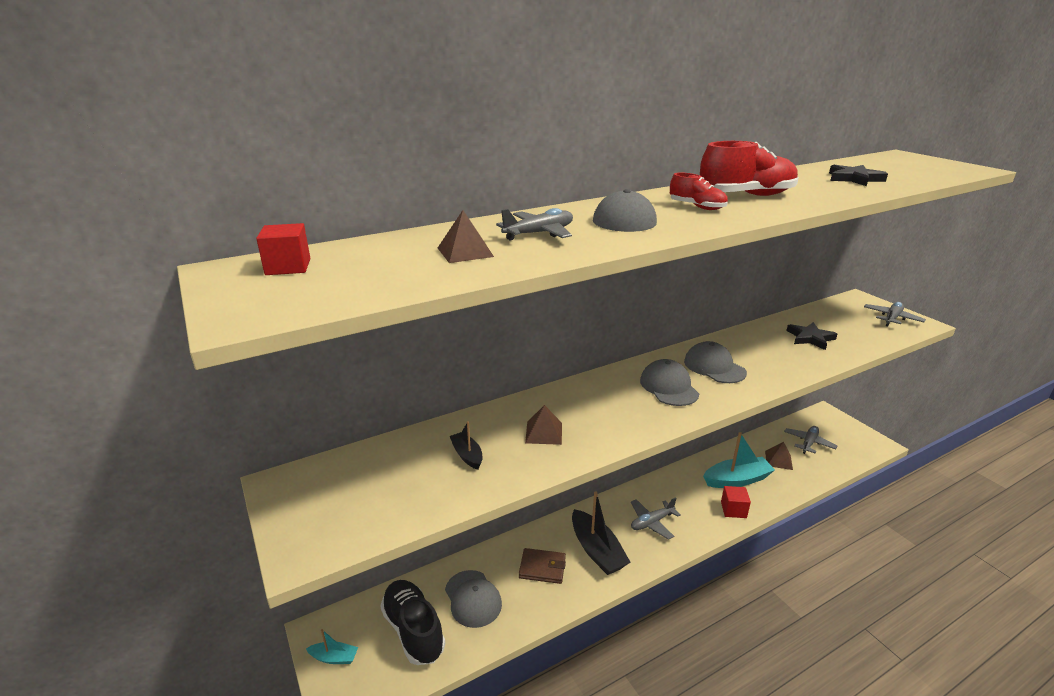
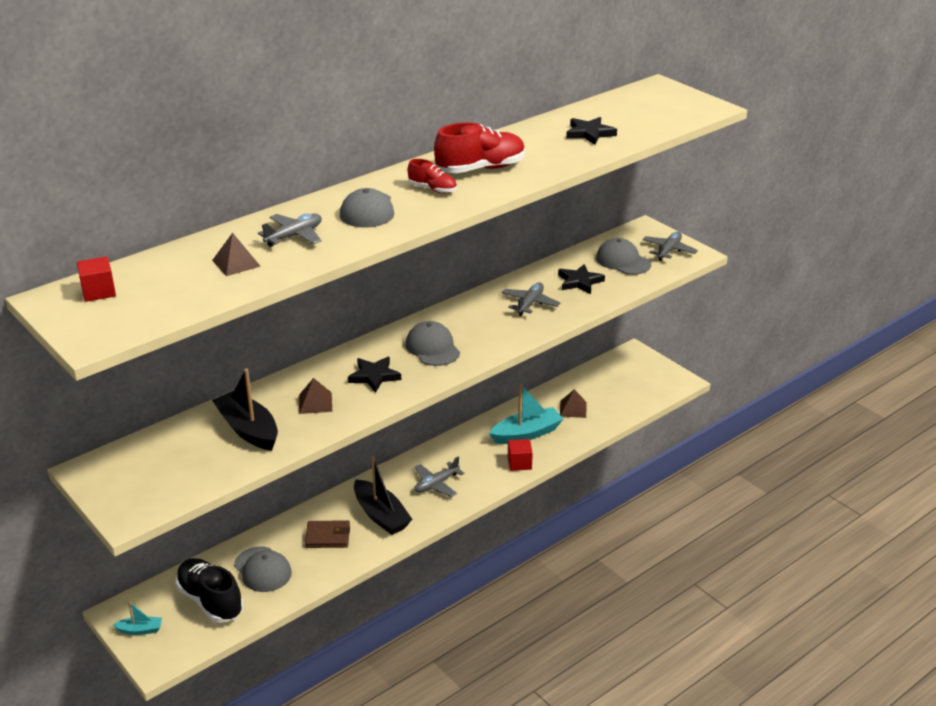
camera: 10 degrees left, 5 degrees up
black boat [450,421,483,470] -> black boat [212,369,278,451], size x1.96
grey cap [684,341,747,383] -> grey cap moved to [596,238,651,275]
grey plane [784,426,837,454] -> grey plane moved to [502,282,560,316]
none -> black star [348,357,401,393]

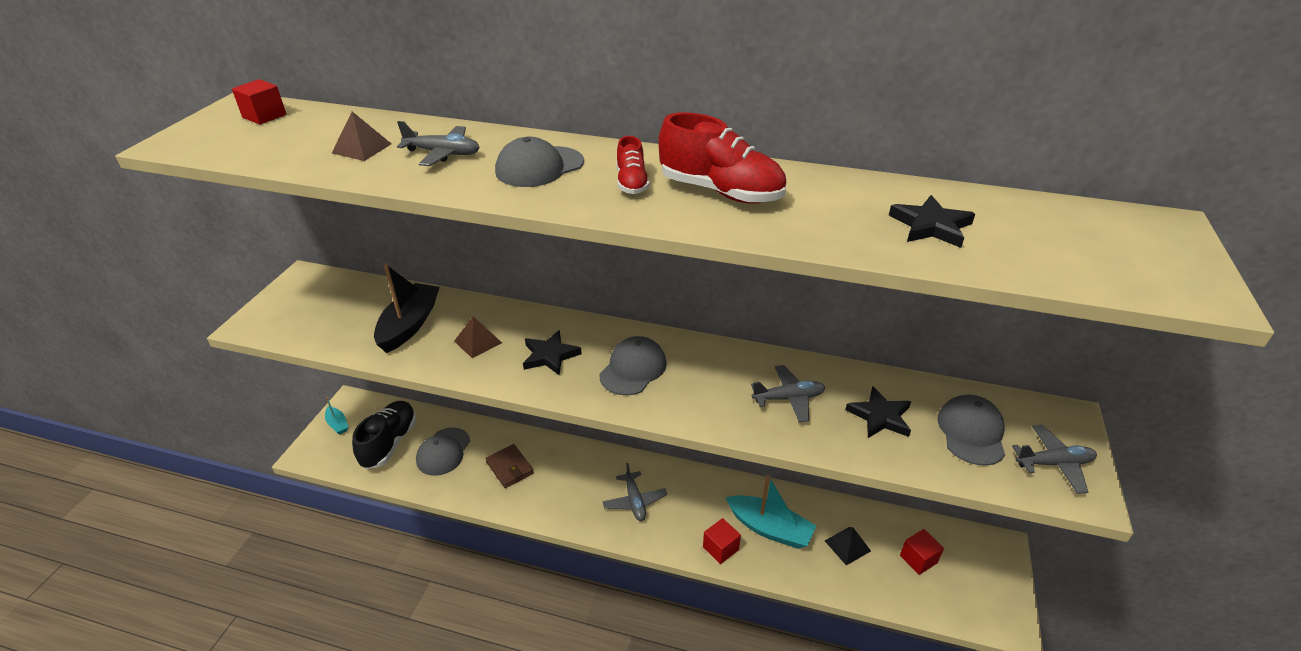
camera: 55 degrees right, 5 degrees up
black boat [354,456,412,535] -> none
grey plane [414,456,465,497] -> grey plane turned 120 degrees counterclockwise [603,463,667,521]
brown pyramid [560,389,587,418] -> black pyramid [825,527,871,565]
none -> red cube [900,529,944,575]

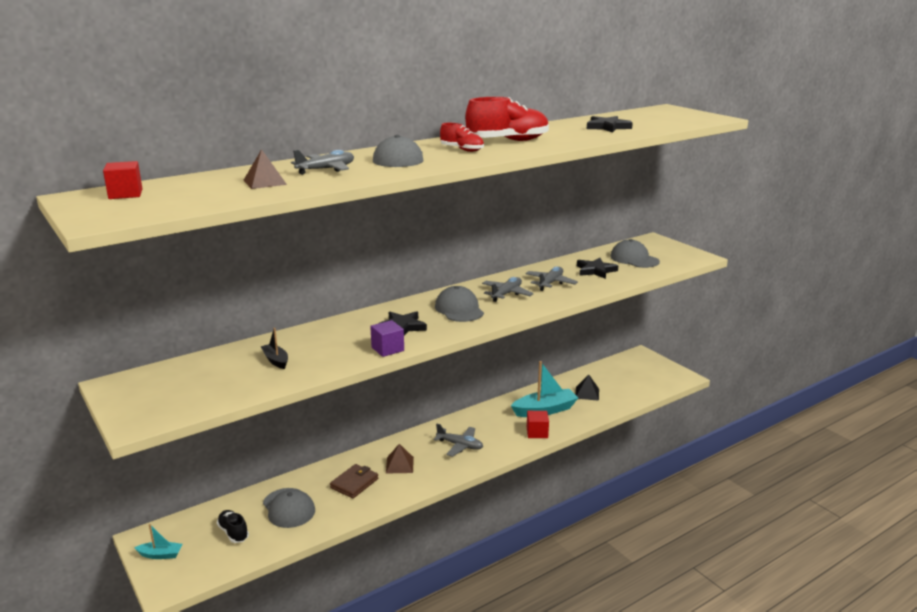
camera: 50 degrees left, 15 degrees down
black shoe [352,401,417,469] -> black shoe [217,510,249,543], size x0.54
black boat [374,264,440,353] -> black boat [260,328,288,369], size x0.51
brown pyramid [454,316,502,358] -> brown pyramid moved to [386,444,414,473]
brown wallet [485,444,534,488] -> brown wallet turned 60 degrees counterclockwise [330,464,378,498]
red cube [900,529,944,575] -> none
grey plane [1012,425,1097,494] -> grey plane moved to [482,277,534,302]
none -> purple cube [370,320,404,357]

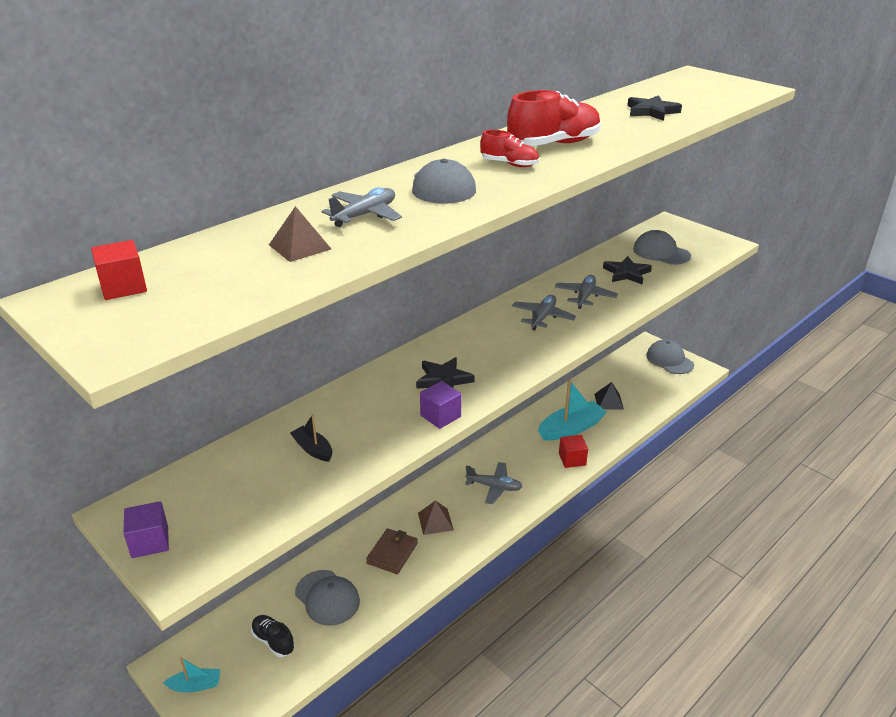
camera: 10 degrees left, 10 degrees up
grey cap [435,286,484,322] -> grey cap moved to [646,339,694,374]
none -> purple cube [123,501,169,558]

